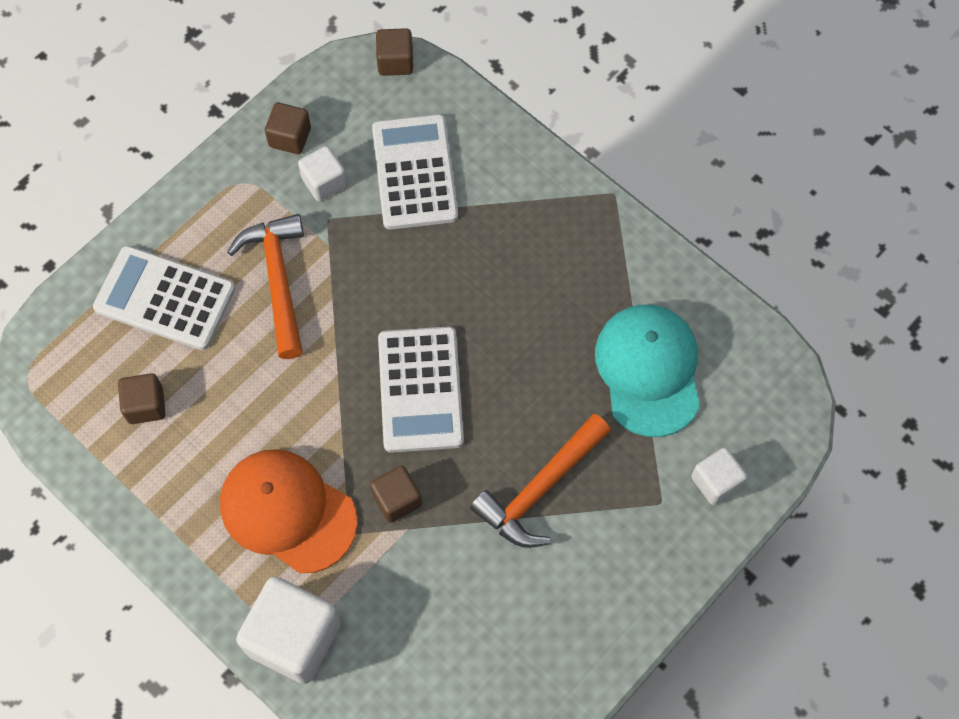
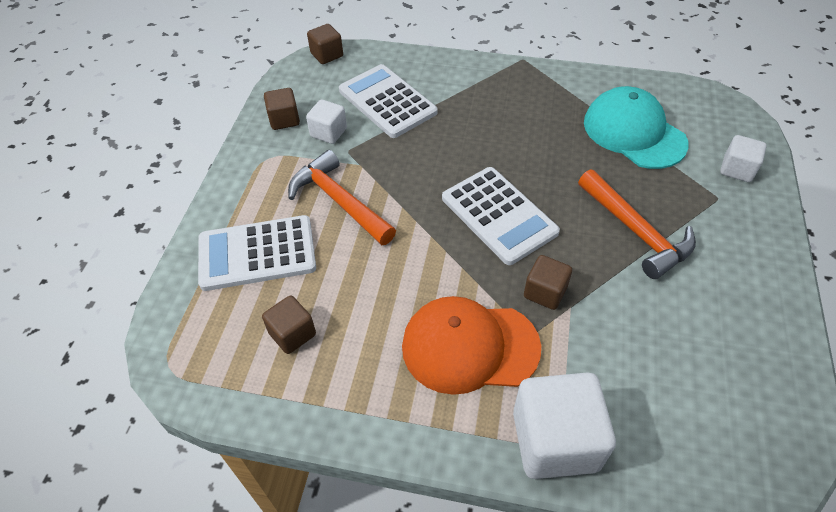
camera: 30 degrees left, 15 degrees down
orange hammer [470,414,611,548] -> orange hammer turned 45 degrees counterclockwise [578,169,696,279]

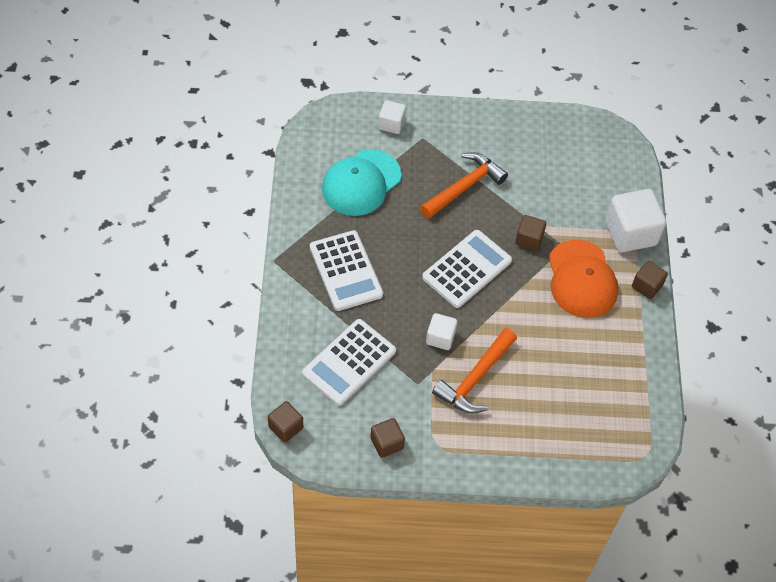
camera: 105 degrees left, 5 degrees up
white calculator [198,215,316,291] -> white calculator moved to [310,230,383,311]
brown cube [262,296,316,354] -> brown cube moved to [632,261,668,299]
white cube [306,99,347,144] -> white cube moved to [426,313,458,350]

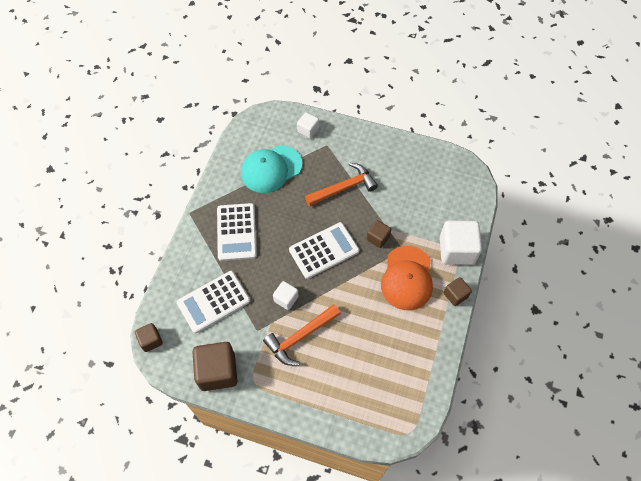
camera: 20 degrees right, 5 degrees up
brown cube [370,418,405,458] -> brown cube [192,342,237,391], size x1.85

